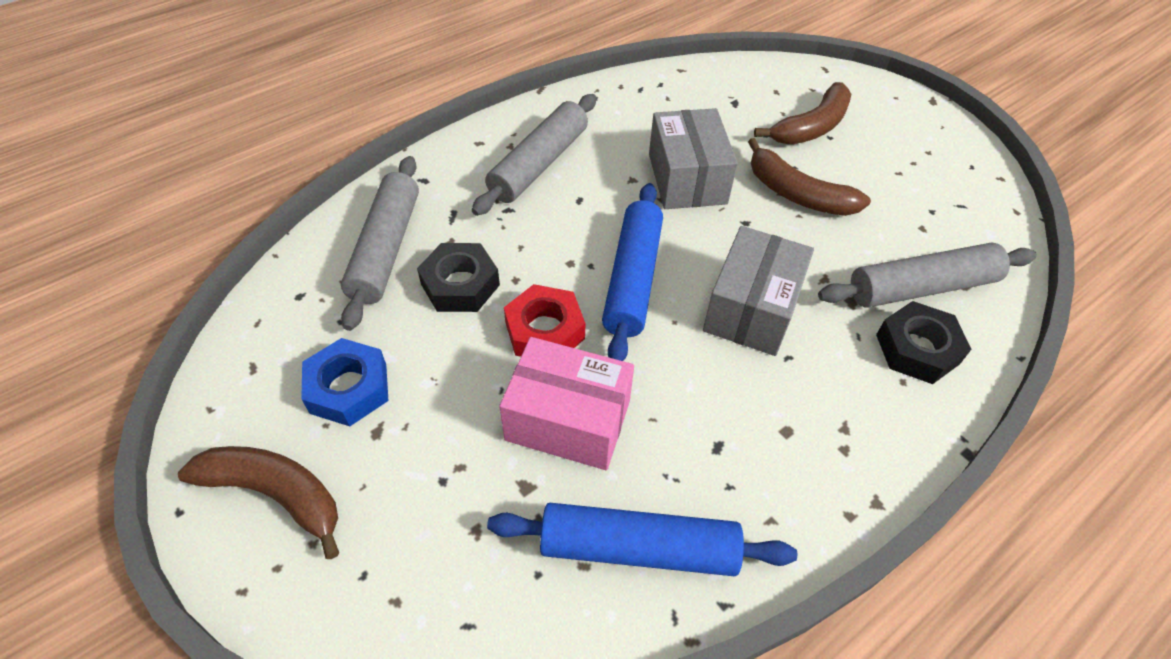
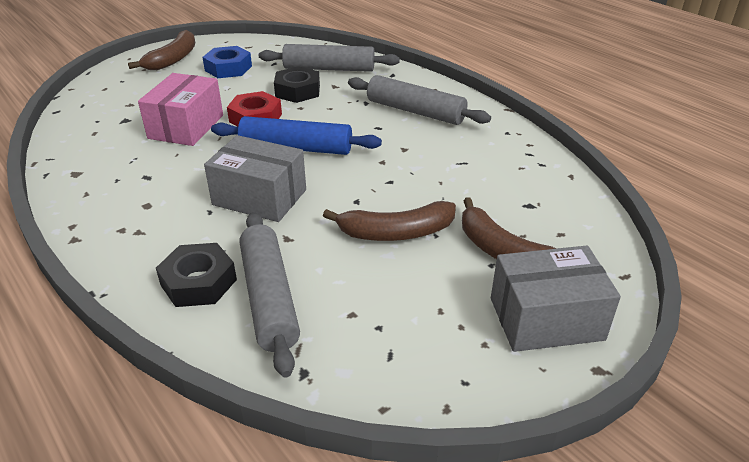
camera: 90 degrees right, 15 degrees down
blue rolling pin [487,503,797,576] -> none
grey box [649,108,738,209] -> grey box moved to [491,246,621,352]
brown banana [748,138,871,216] -> brown banana turned 135 degrees counterclockwise [323,201,456,241]

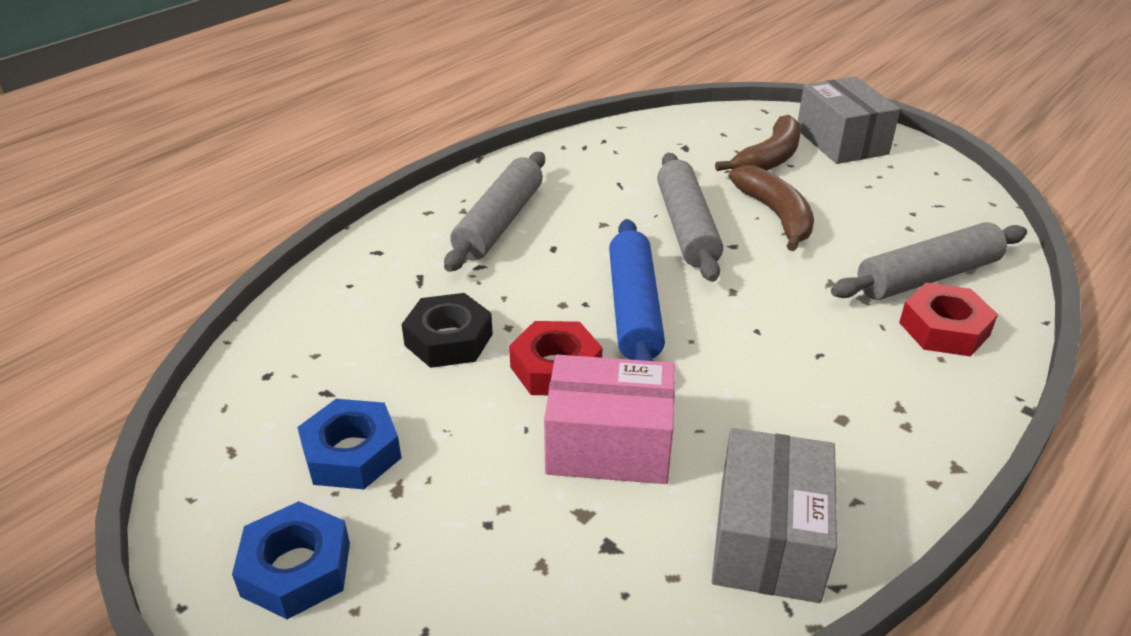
camera: 100 degrees left, 0 degrees up
brown banana [128,30,195,70] -> blue nut [232,501,350,619]
black nut [156,243,237,307] -> red nut [899,283,998,357]
grey box [204,135,306,222] -> grey box moved to [712,428,837,603]
grey rolling pin [259,44,400,72] -> grey rolling pin moved to [657,153,723,282]

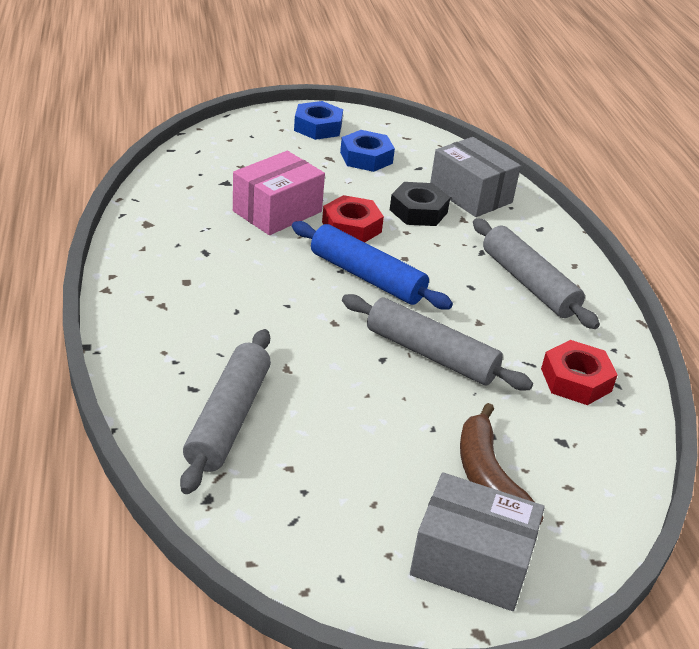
camera: 125 degrees right, 0 degrees up
grey box [712,428,837,603] -> grey box moved to [430,137,521,217]
brown banana [729,165,814,251] -> none
red nut [899,283,998,357] -> red nut moved to [541,340,618,405]

